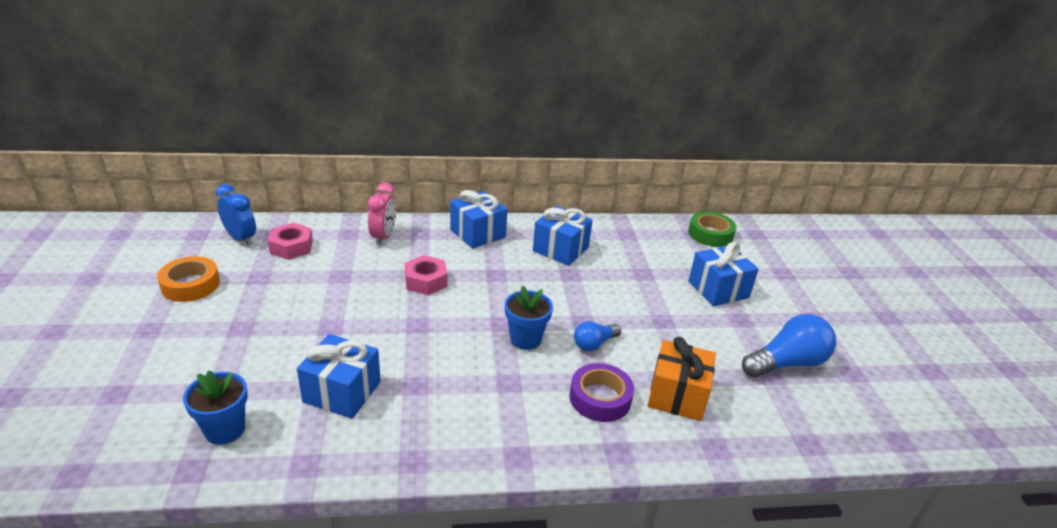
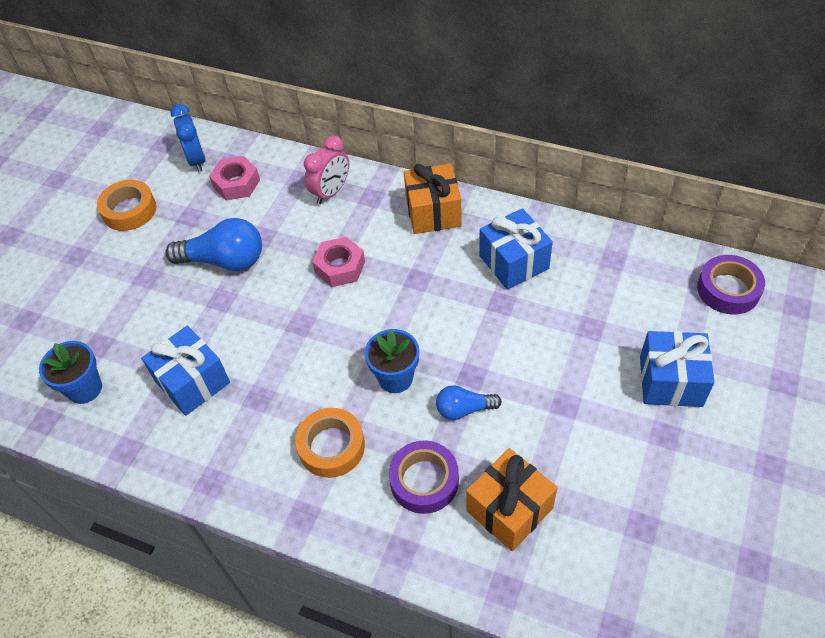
camera: 35 degrees right, 20 degrees up
blue gift [450,190,508,249] -> orange gift [404,164,462,234]
green tape [688,211,736,247] -> purple tape [697,255,765,315]
blue light bulb [742,314,836,378] -> blue light bulb moved to [165,218,262,271]
none -> orange tape [295,408,365,478]

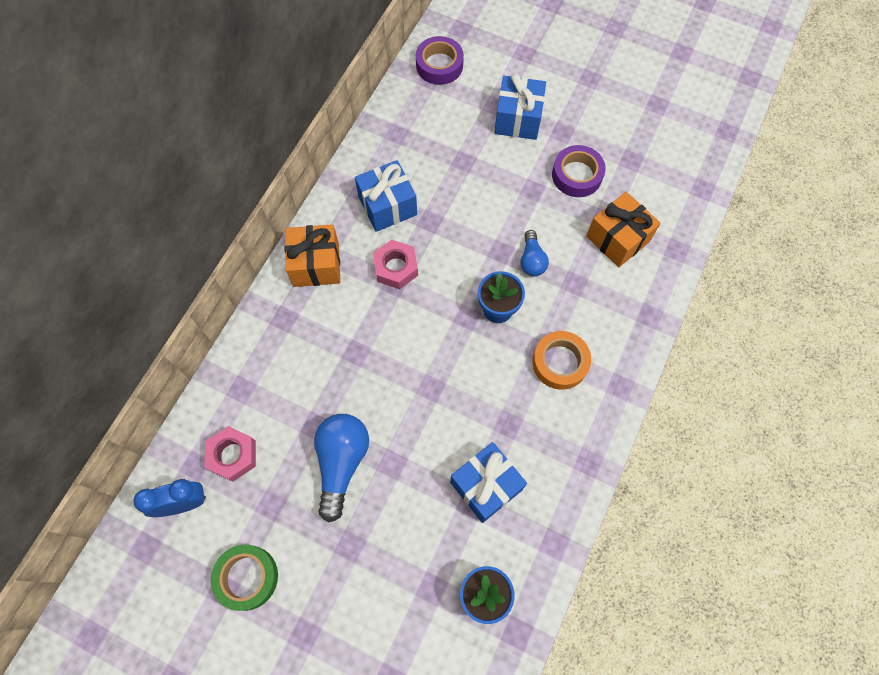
camera: 90 degrees left, 15 degrees up
orange tape [97,180,156,231] -> green tape [211,545,278,611]
pink clock [304,135,349,204] -> none
pink nut [312,237,365,287] -> pink nut moved to [373,240,418,289]
purple tape [389,441,459,514] -> purple tape moved to [552,145,606,197]

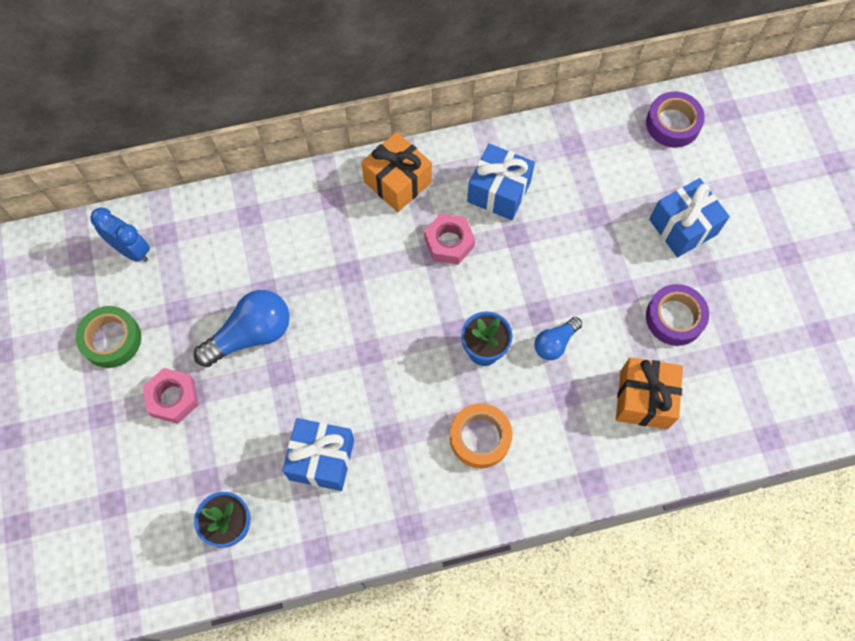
camera: 50 degrees right, 0 degrees up
pink nut [205,426,256,482] -> pink nut moved to [143,368,199,424]

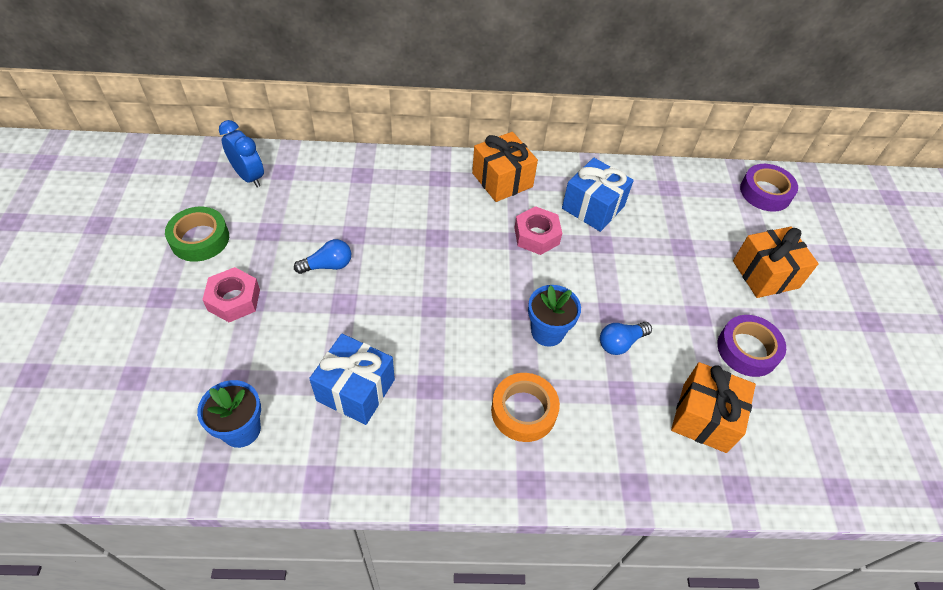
camera: 10 degrees right, 15 degrees down
blue light bulb [194,290,290,367] -> blue light bulb [294,239,351,274], size x0.57
blue gift [649,178,730,257] -> orange gift [733,227,819,298]

